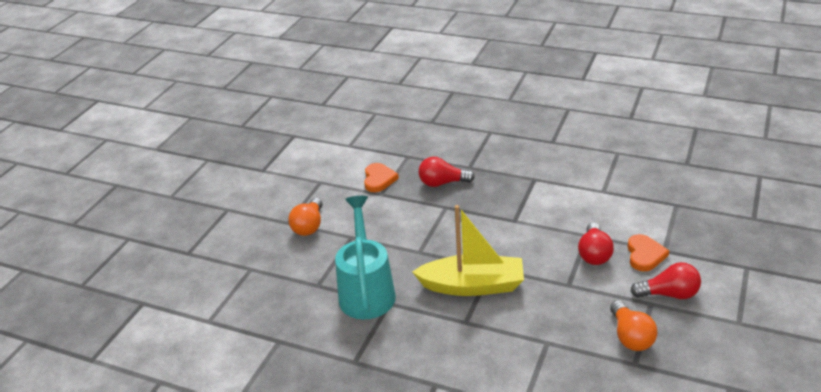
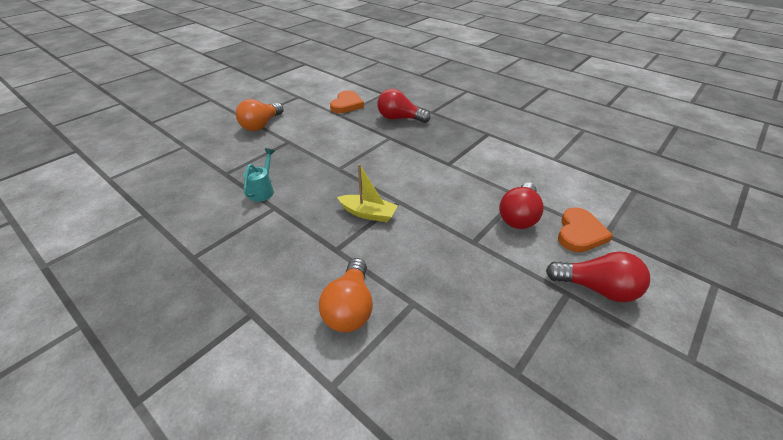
camera: 15 degrees right, 5 degrees up
turquoise watering can [335,196,396,319] -> turquoise watering can [243,148,275,202], size x0.41
yellow boat [412,205,524,296] -> yellow boat [337,164,398,222], size x0.50
orange light bulb [610,300,658,351] -> orange light bulb moved to [319,258,373,332]

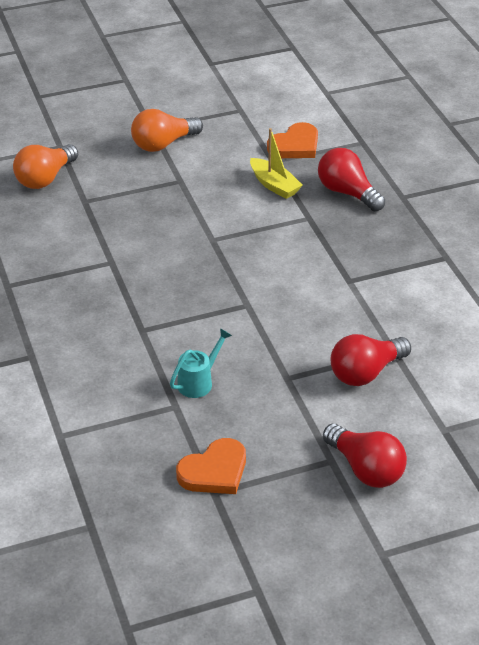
camera: 30 degrees right, 0 degrees up
turquoise watering can [243,148,275,202] -> turquoise watering can moved to [170,328,232,398]
orange light bulb [319,258,373,332] -> orange light bulb moved to [13,144,78,189]
yellow boat [337,164,398,222] -> yellow boat moved to [250,128,303,199]
orange heart [558,207,613,252] -> orange heart moved to [176,438,246,494]

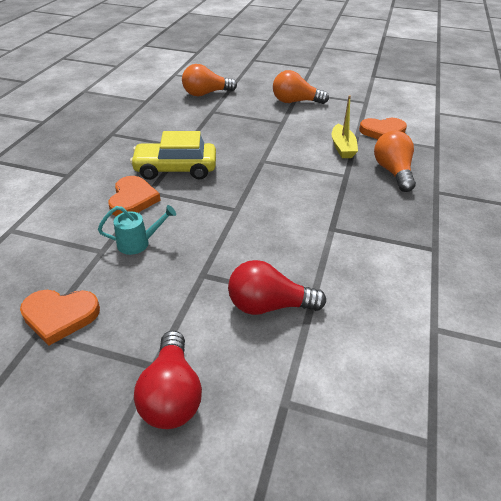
camera: 35 degrees right, 0 degrees up
red light bulb [318,148,385,211] -> orange light bulb [374,131,416,192]
none -> orange heart [108,176,161,216]
none -> yellow car [130,131,216,180]

